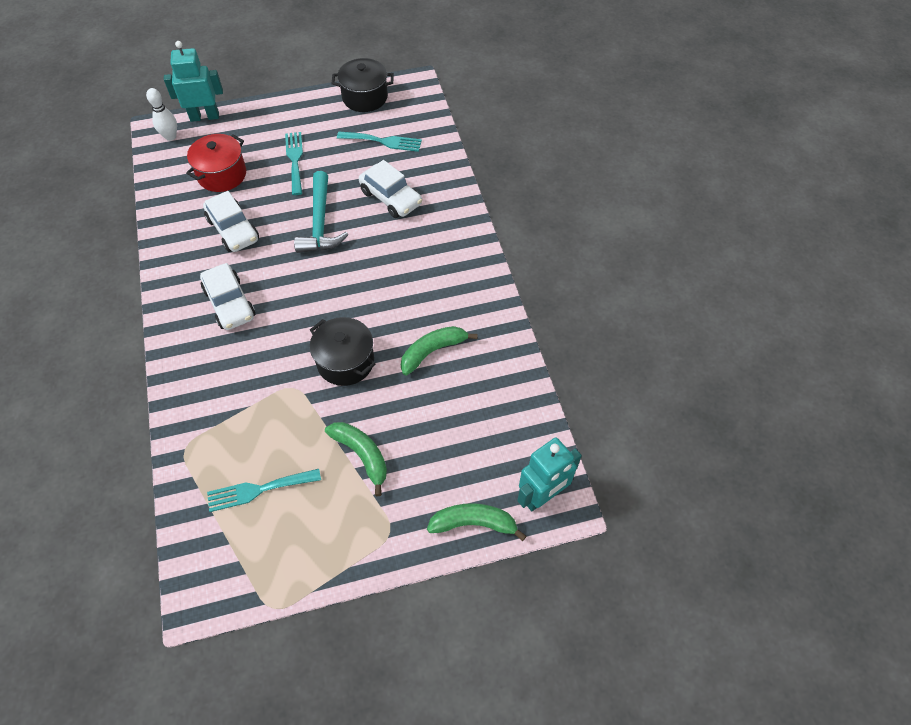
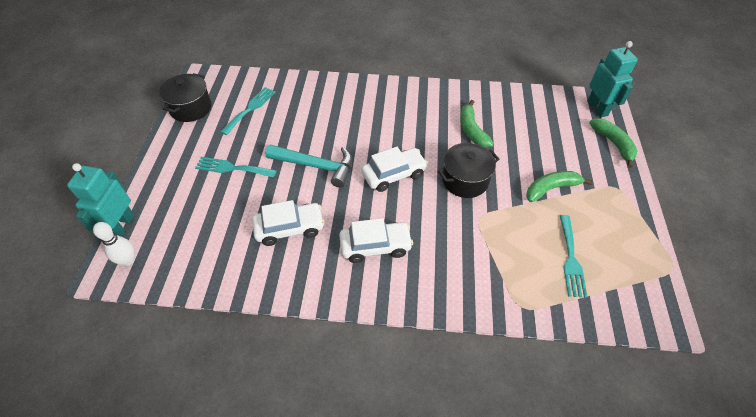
camera: 70 degrees left, 5 degrees down
red pot [186,134,246,192] -> none
white car [359,160,422,218] -> white car moved to [361,147,428,192]
green banana [427,503,526,541] -> green banana turned 135 degrees clockwise [589,118,637,168]

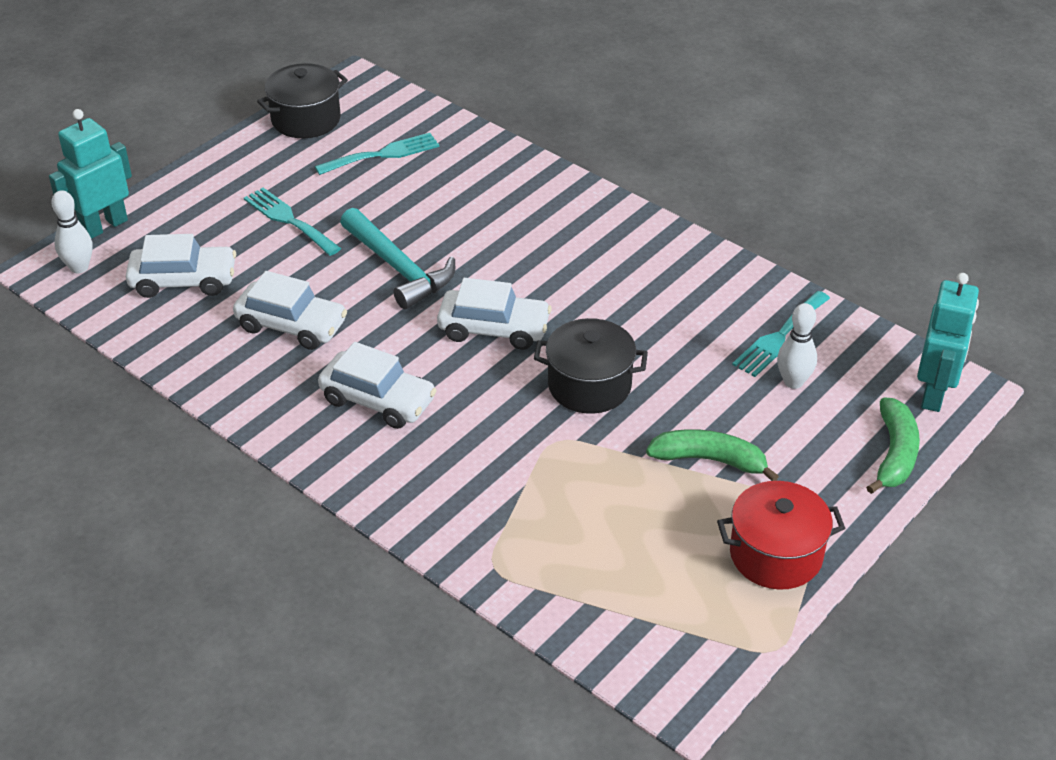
camera: 35 degrees right, 10 degrees down
green banana [460,100,494,148] -> none
turquoise fork [560,215,587,298] -> turquoise fork moved to [732,291,830,377]
none -> white car [126,234,236,298]
none -> red pot [717,481,845,590]
none -> white bowling pin [777,303,817,389]

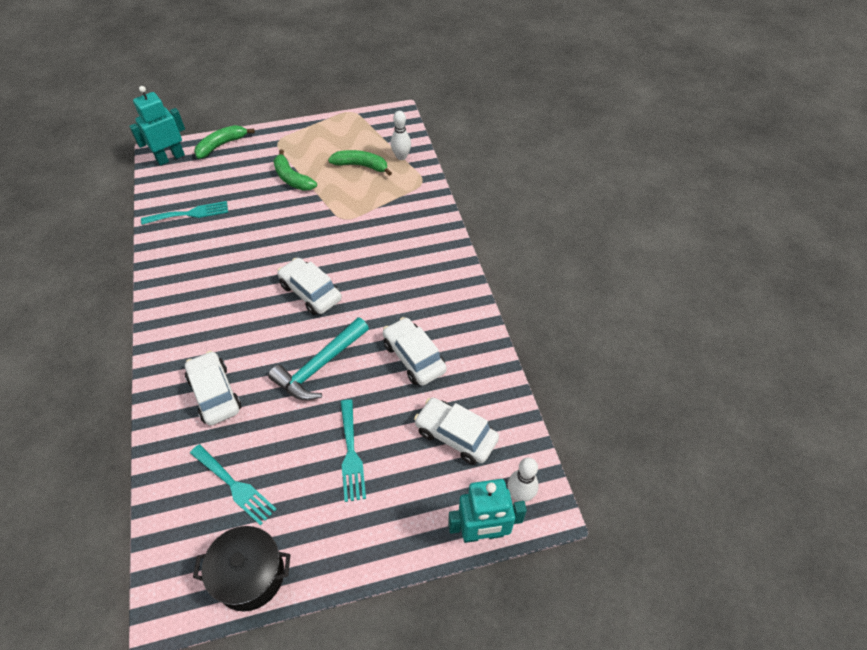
camera: 145 degrees left, 10 degrees up
turquoise fork [315,133,439,175] -> turquoise fork turned 150 degrees counterclockwise [190,444,276,526]
white car [318,342,437,429] -> white car moved to [185,351,241,426]
turquoise hammer [340,208,455,309] -> turquoise hammer turned 135 degrees counterclockwise [268,317,369,400]
black pot [534,318,648,414] -> none
red pot [717,481,845,590] -> none
white bowling pin [777,303,817,389] -> white bowling pin moved to [391,111,411,160]
none -> green banana [328,150,392,176]

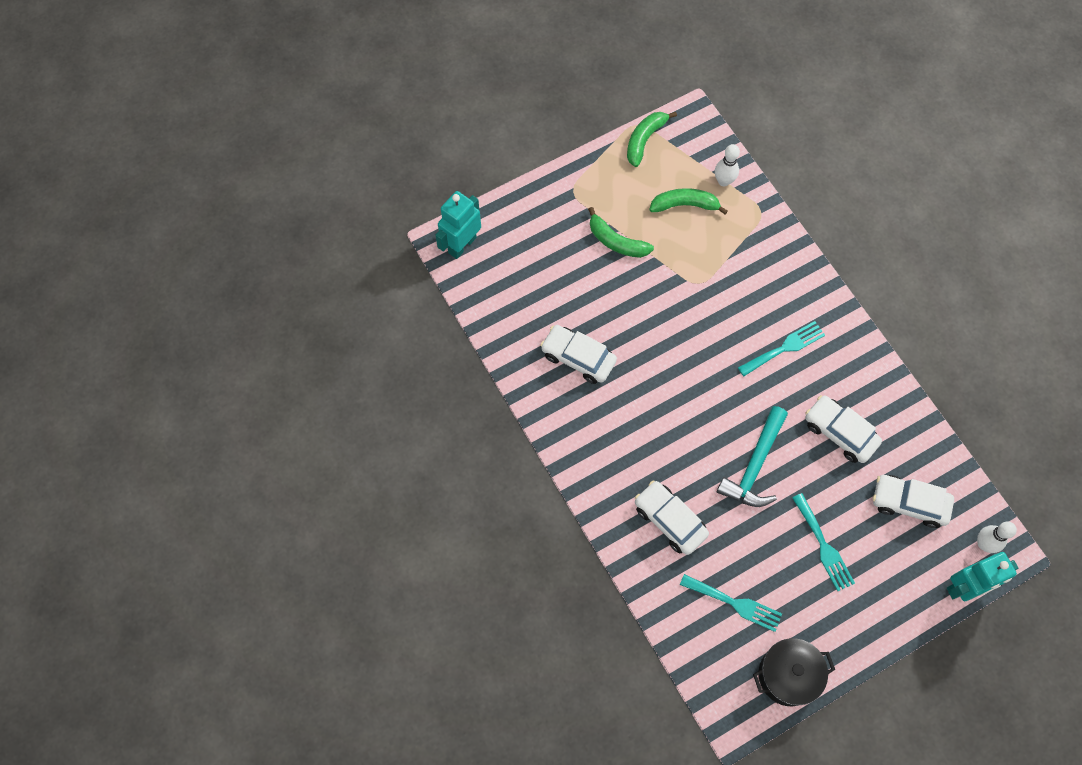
camera: 15 degrees left, 15 degrees up
turquoise fork [141,201,228,225] -> turquoise fork moved to [738,321,825,376]
green banana [194,125,255,159] -> green banana moved to [627,112,677,167]
white car [277,258,342,315] -> white car moved to [540,325,617,384]

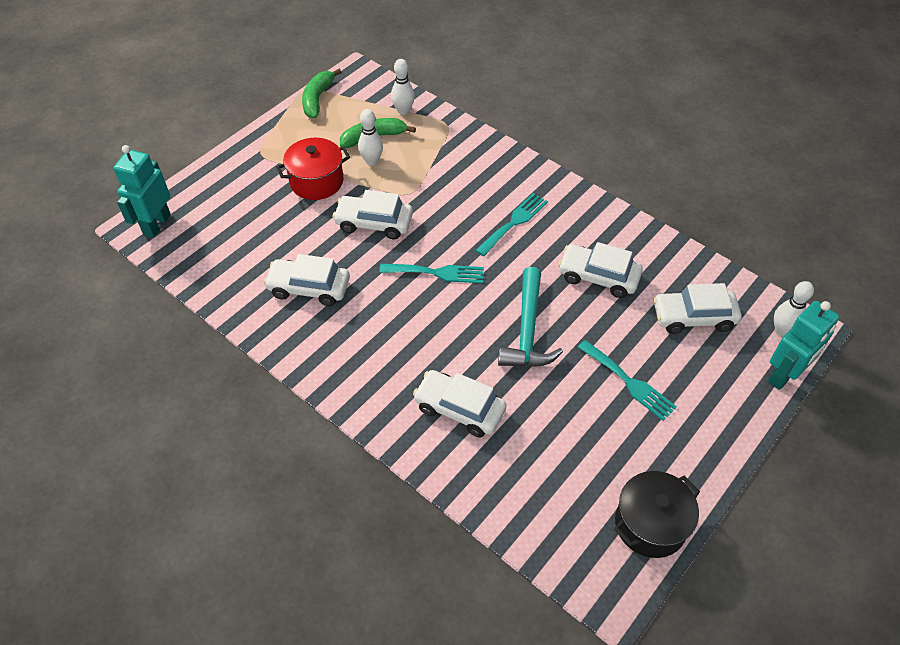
camera: 20 degrees left, 15 degrees down
green banana [588,207,654,258] -> red pot [276,138,350,200]
turquoise fork [680,574,782,632] -> turquoise fork moved to [379,264,484,283]
none -> white car [332,190,413,239]
none -> white bowling pin [358,109,383,165]

